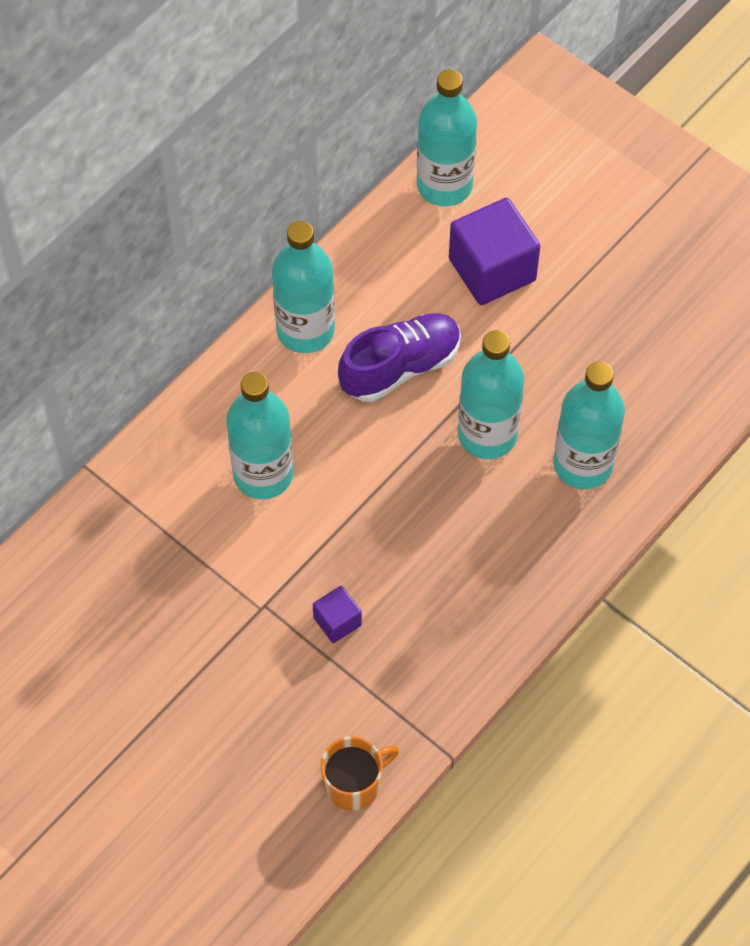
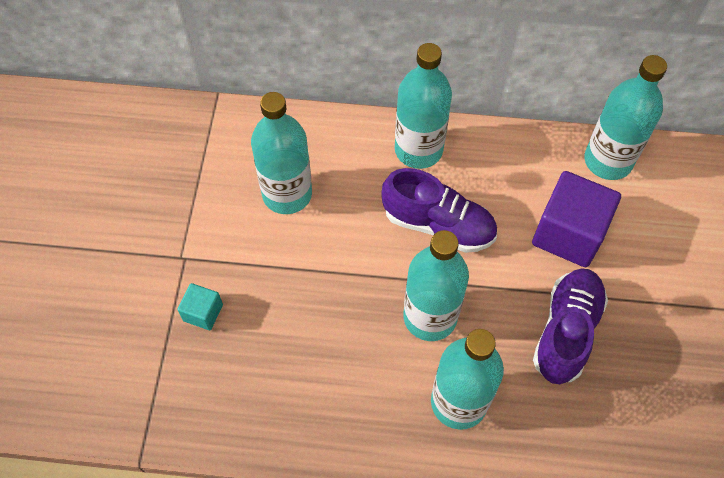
camera: 55 degrees right, 0 degrees up
purple cube [313,586,362,643] -> turquoise cube [178,283,223,330]
orange mug [321,736,399,811] -> none
none -> purple shoe [533,268,608,384]

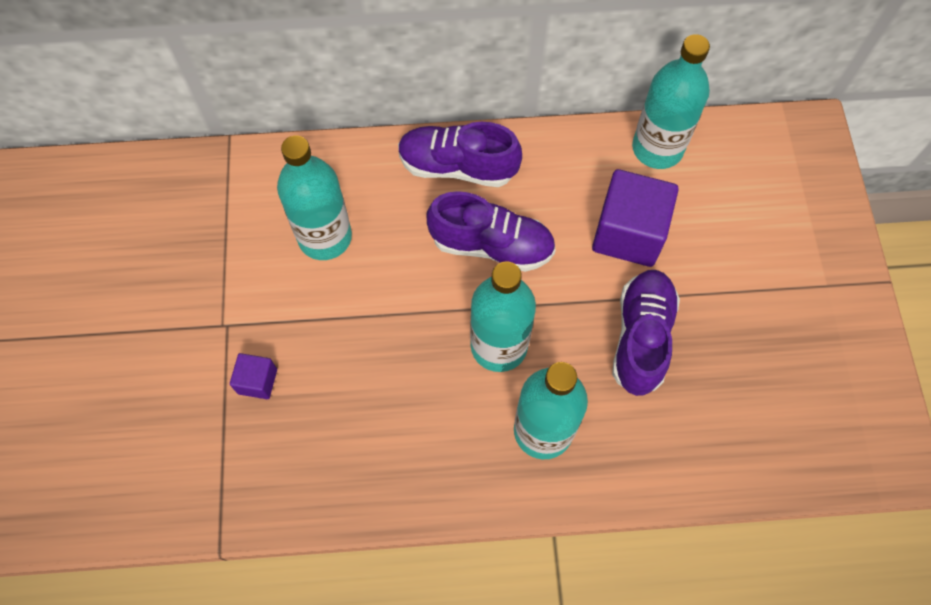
camera: 10 degrees left, 5 degrees up
turquoise cube [178,283,223,330] -> purple cube [230,353,277,399]
turquoise bottle [395,43,452,169] -> purple shoe [398,122,522,187]

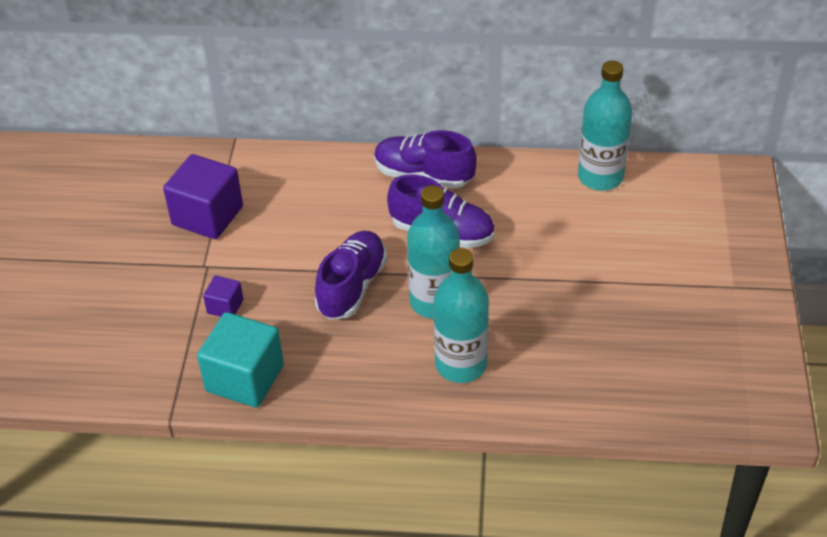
camera: 10 degrees right, 20 degrees down
turquoise bottle [277,136,352,260] -> none
purple cube [592,169,679,267] -> purple cube moved to [163,154,243,239]
purple shoe [612,270,680,396] -> purple shoe moved to [315,231,387,319]
none -> turquoise cube [197,312,284,408]

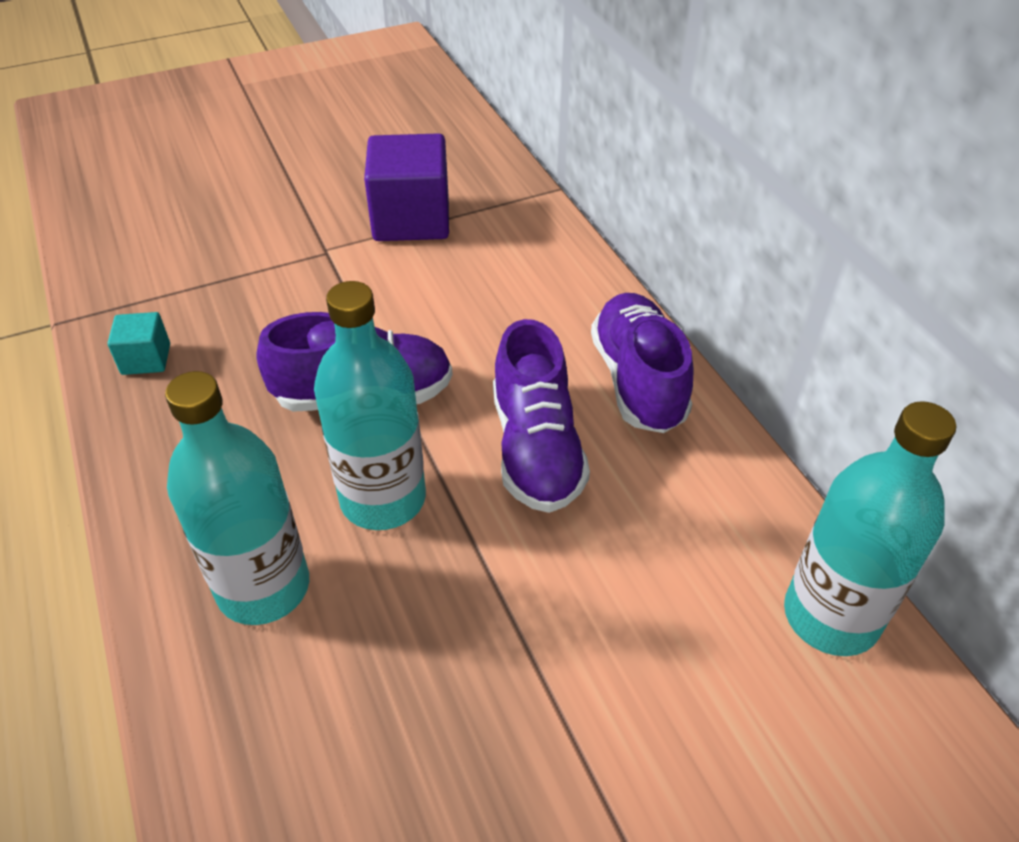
camera: 60 degrees right, 0 degrees up
turquoise cube [197,312,284,408] -> turquoise cube [107,312,170,375], size x0.50
purple cube [203,276,243,317] -> none

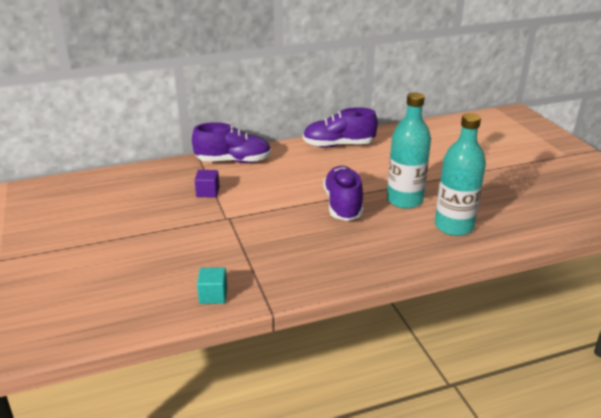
camera: 85 degrees left, 15 degrees down
turquoise cube [107,312,170,375] -> turquoise cube moved to [197,267,227,304]
purple cube [364,133,449,241] -> purple cube [195,170,220,197], size x0.50
purple shoe [493,319,590,513] -> purple shoe moved to [192,122,271,163]
turquoise bottle [784,401,956,656] -> none

